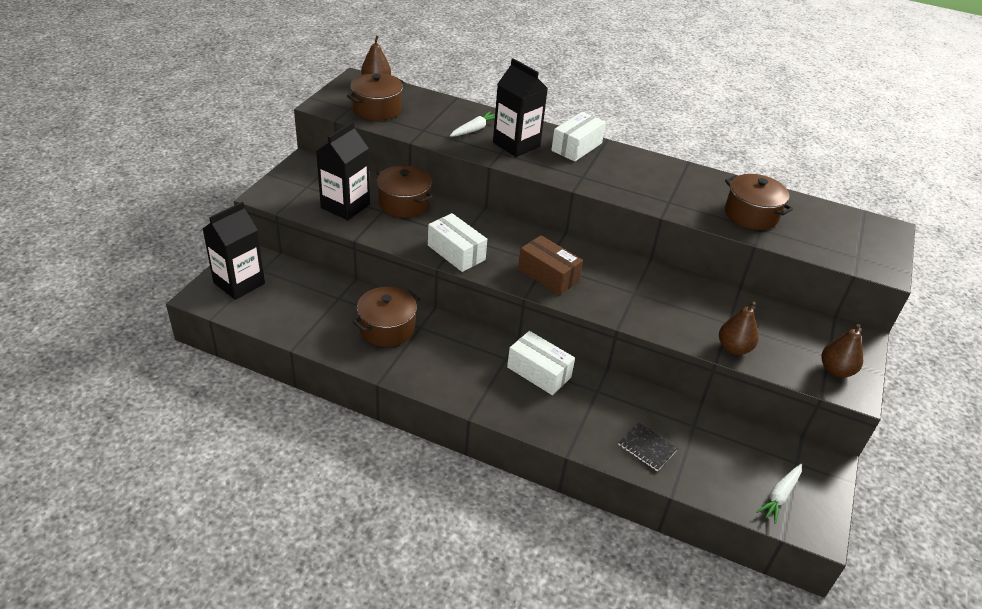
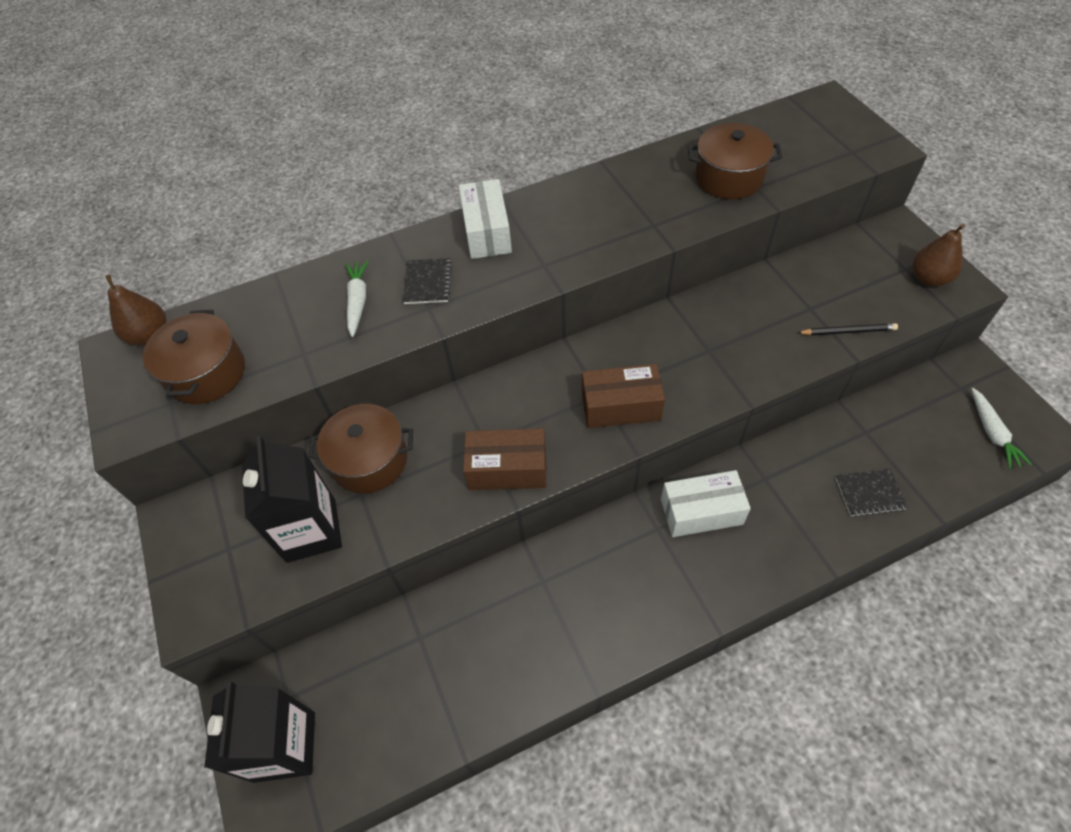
camera: 40 degrees left, 15 degrees up
brown pot [353,287,420,347] -> none
white box [428,213,487,272] -> brown box [463,428,546,490]
black carton [493,58,548,157] -> black notebook [403,258,452,304]
brown pear [719,302,759,355] -> black pencil [797,323,898,335]

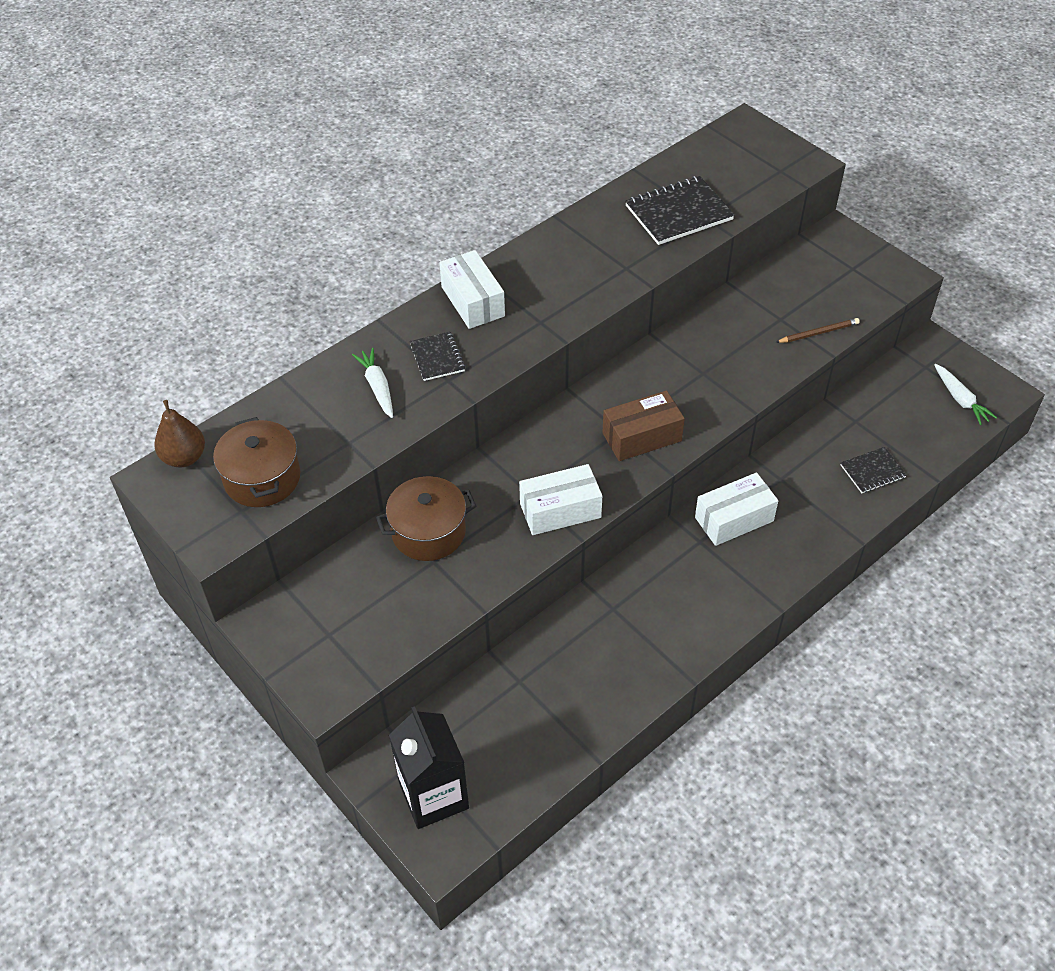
camera: 20 degrees left, 5 degrees down
black carton [242,436,342,563] -> none
brown box [463,428,546,490] -> white box [519,464,602,535]
brown pot [688,123,782,199] -> black notebook [625,176,735,245]
black pencil [797,323,898,335] -> brown pencil [775,318,860,343]
brown pear [913,224,965,287] -> none

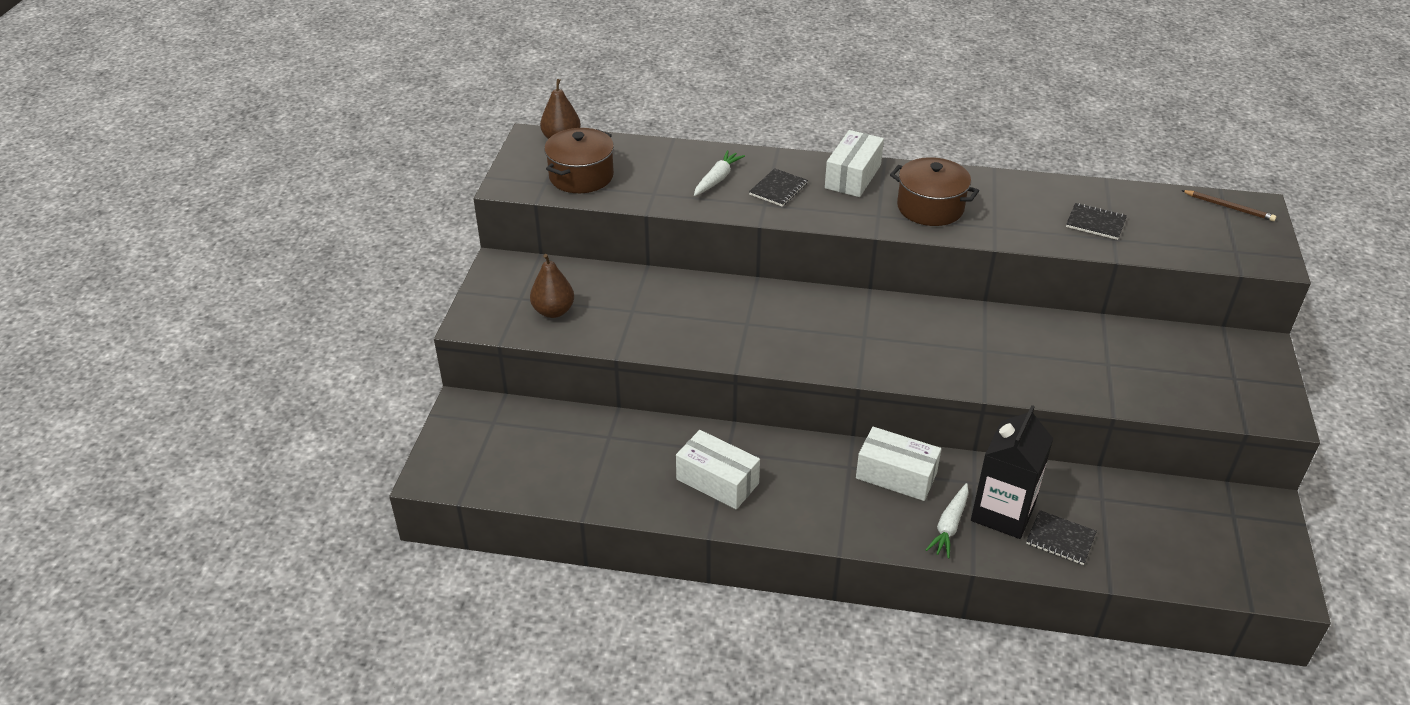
camera: 50 degrees right, 10 degrees down
brown pot [376,476,476,561] -> brown pot moved to [890,157,979,226]
black carton [389,706,469,829] -> black carton moved to [971,405,1053,539]
white box [519,464,602,535] -> white box moved to [676,430,760,509]
brown box [602,390,685,461] -> none
black notebook [625,176,735,245] -> black notebook [1066,203,1127,240], size x0.57
brown pencil [775,318,860,343] -> brown pencil moved to [1181,190,1276,221]
white carrot [934,364,997,425] -> white carrot moved to [926,483,969,559]
none -> brown pear [530,254,574,318]

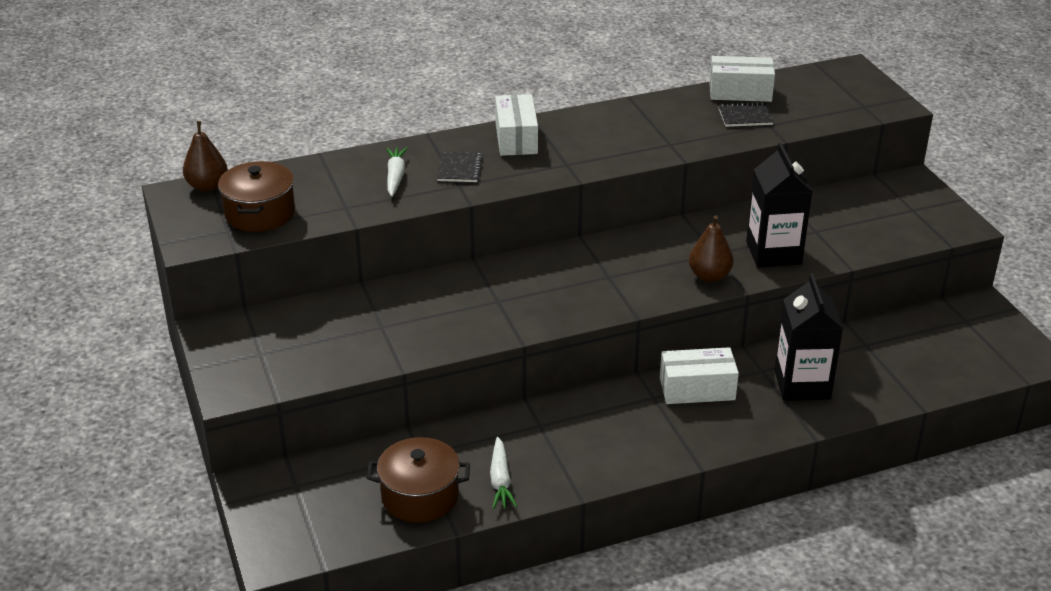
camera: 30 degrees left, 5 degrees down
brown pear [530,254,574,318] -> brown pear moved to [689,215,733,282]
white box [676,430,760,509] -> white box moved to [709,56,775,102]
brown pot [890,157,979,226] -> brown pot moved to [367,437,470,523]
white carrot [926,483,969,559] -> white carrot moved to [490,437,517,509]
black notebook [1026,510,1097,565] -> none
brown pencil [1181,190,1276,221] -> none
none -> black carton [746,143,813,267]

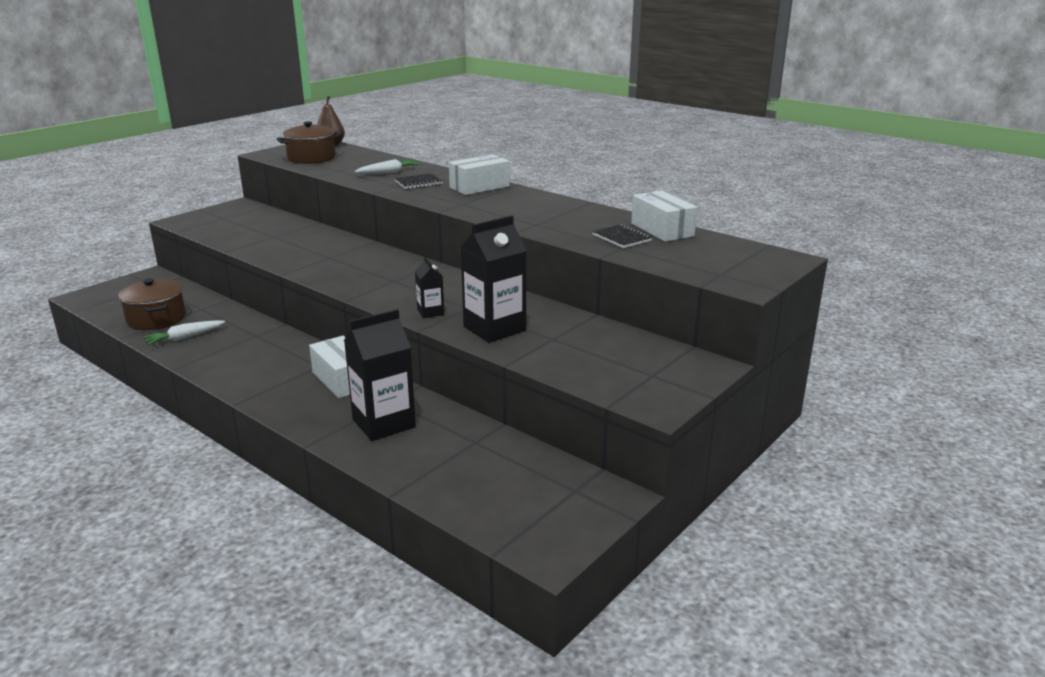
camera: 60 degrees right, 10 degrees down
brown pear [689,215,733,282] -> black carton [415,257,444,318]

